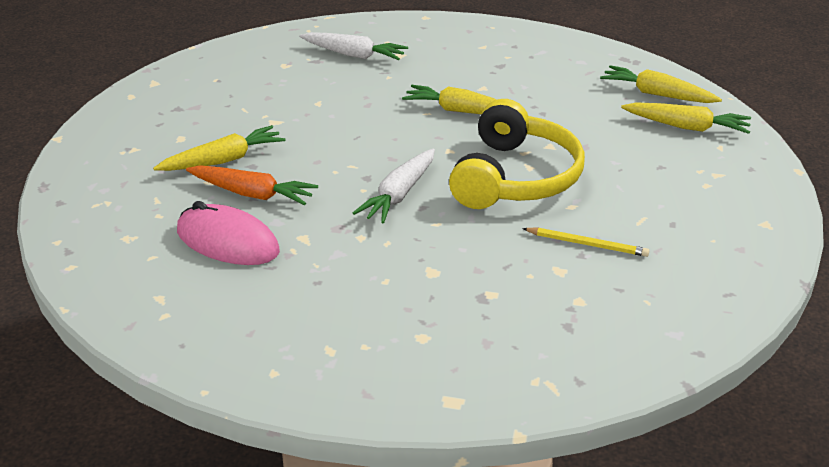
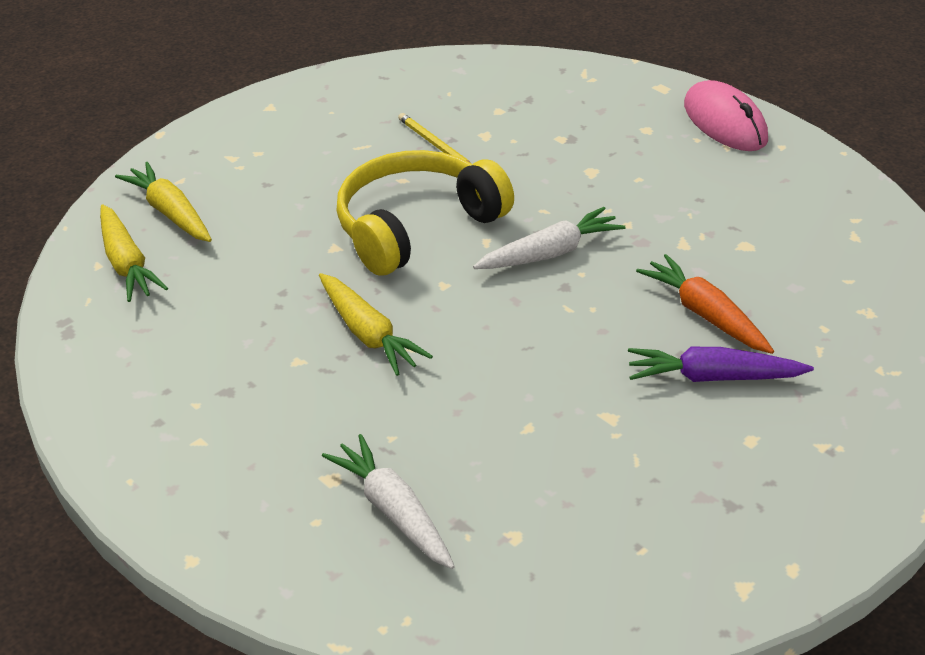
camera: 145 degrees left, 5 degrees up
yellow carrot [153,125,286,171] -> purple carrot [628,347,814,382]
pink mouse [177,201,280,265] -> pink mouse moved to [684,80,768,151]

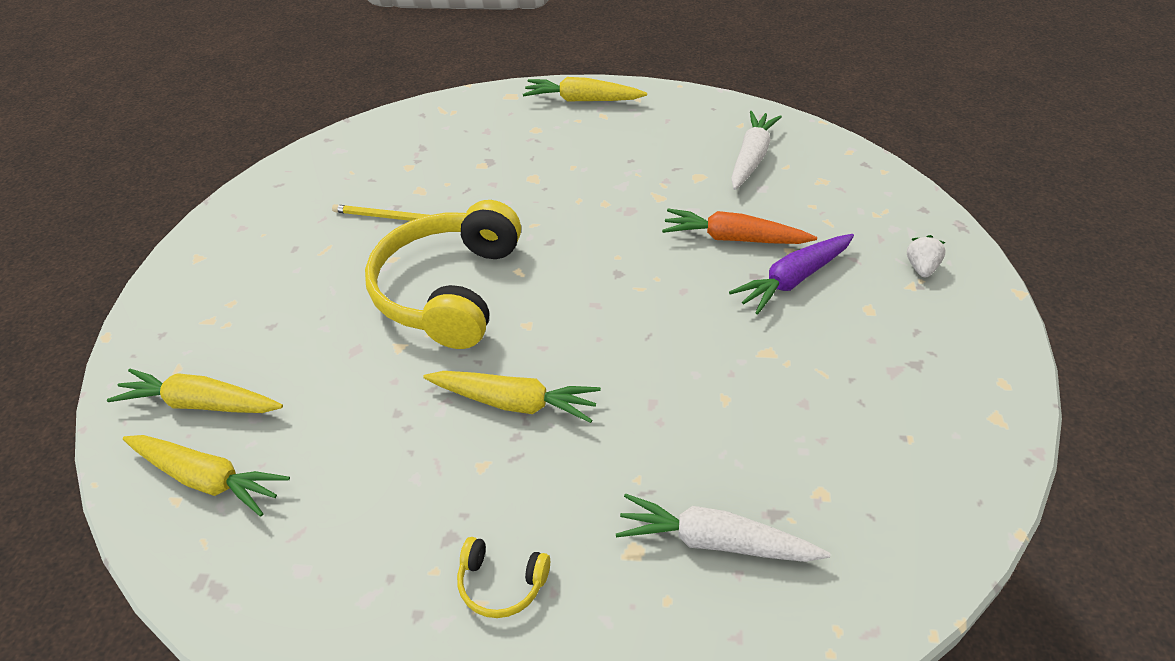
camera: 40 degrees left, 5 degrees up
white carrot [473,207,626,269] -> white carrot moved to [731,111,782,190]
pink mouse [684,80,768,151] -> yellow carrot [523,77,647,102]
none -> yellow headphones [457,537,550,618]
none -> white strawberry [907,235,946,277]

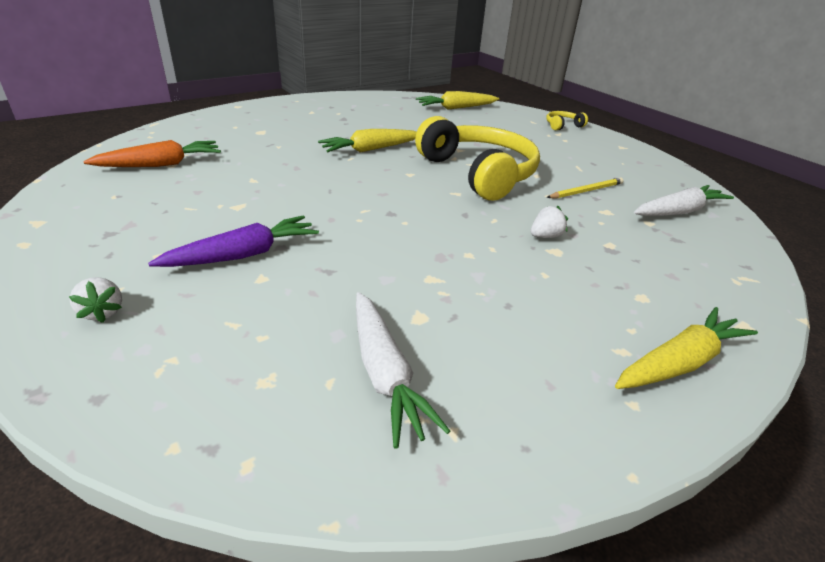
camera: 135 degrees right, 10 degrees down
yellow carrot [107,368,283,413] -> none
yellow headphones [457,537,550,618] -> yellow headphones moved to [546,111,588,130]
white carrot [616,493,830,562] -> white carrot moved to [634,185,734,216]
orange carrot [662,209,817,244] -> orange carrot moved to [83,140,221,167]
purple carrot [729,234,854,315] -> purple carrot turned 45 degrees clockwise [148,215,319,267]
none -> white strawberry [531,205,568,238]

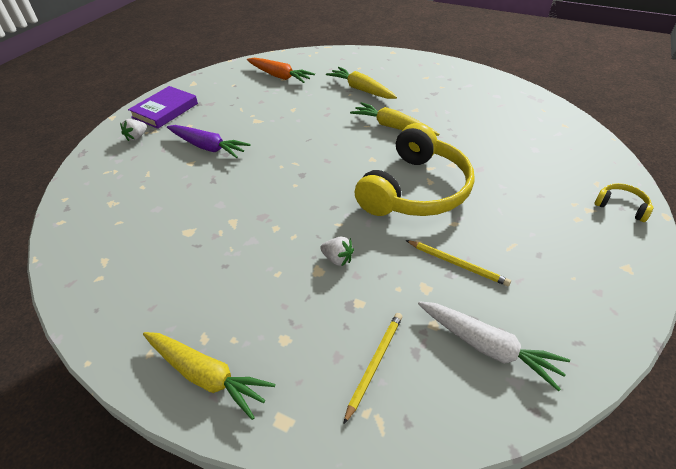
camera: 65 degrees right, 10 degrees up
white carrot [356,292,450,449] -> none
yellow carrot [416,91,499,110] -> yellow carrot moved to [326,67,397,99]
none -> purple book [128,86,198,129]
none -> yellow pencil [344,313,403,424]

